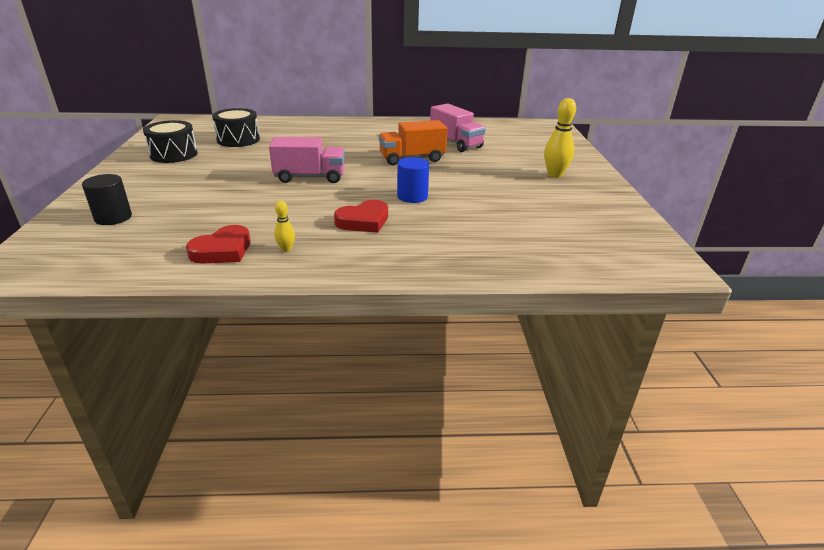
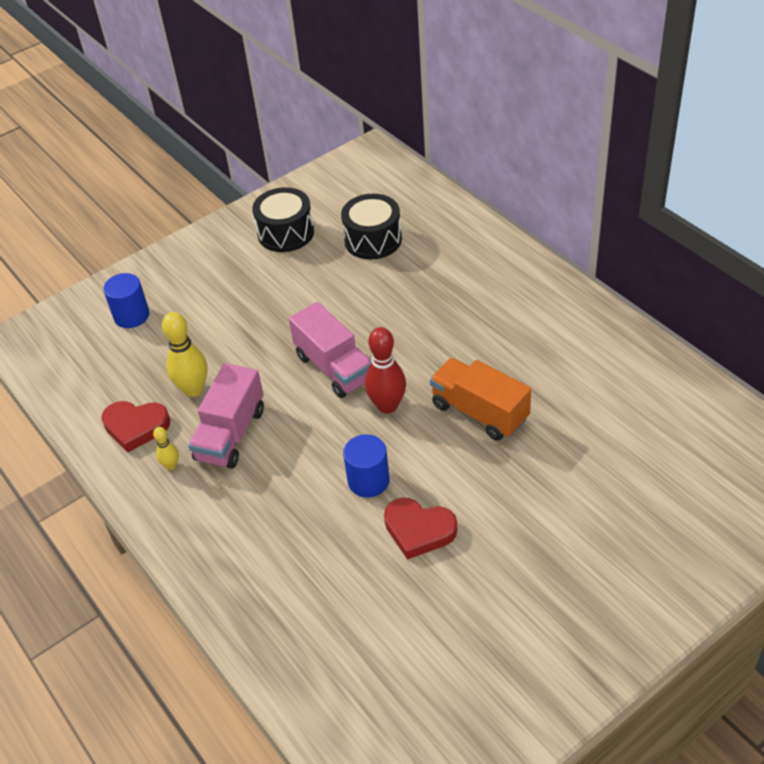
camera: 60 degrees right, 15 degrees up
black cylinder [82,174,132,225] -> blue cylinder [103,273,149,328]
red heart [334,200,388,233] -> red heart moved to [384,498,457,560]
pink truck [430,104,486,152] -> pink truck moved to [188,363,264,469]
yellow bowling pin [544,98,576,178] -> yellow bowling pin moved to [162,312,208,397]
none -> red bowling pin [365,327,406,414]

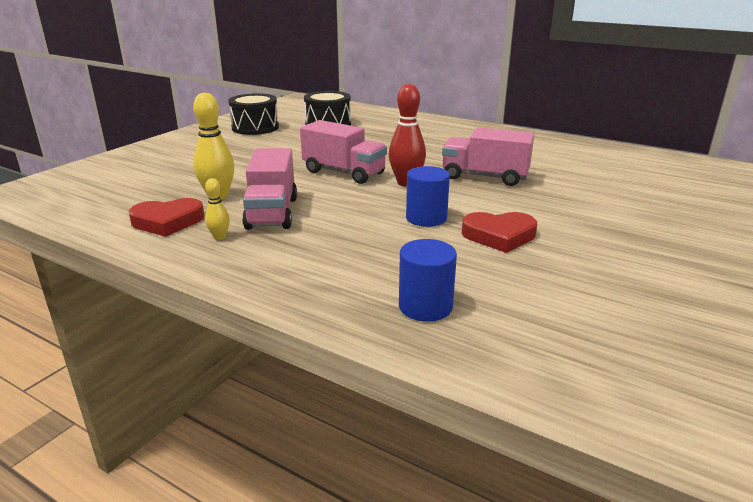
camera: 25 degrees left, 20 degrees down
blue cylinder [103,273,149,328] -> blue cylinder moved to [399,239,457,322]
orange truck [430,358,531,441] -> pink truck [442,127,534,186]

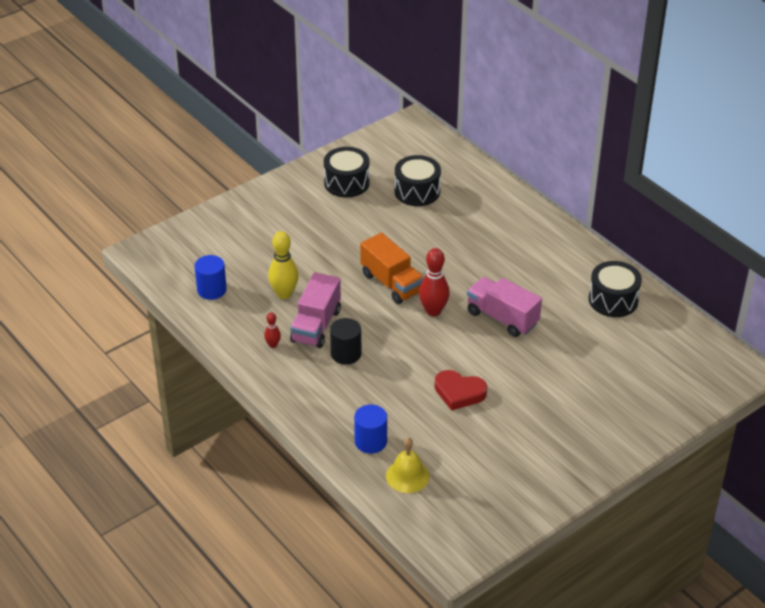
camera: 20 degrees right, 15 degrees up
red heart [128,198,205,237] -> none
yellow bowling pin [205,178,230,240] -> red bowling pin [264,312,281,348]
pink truck [300,120,387,184] -> orange truck [360,233,424,304]
blue cylinder [406,166,450,227] -> blue cylinder moved to [195,255,227,300]
none -> black cylinder [330,318,361,365]
none -> yellow bell [386,437,430,493]
none -> black drum [589,261,642,317]

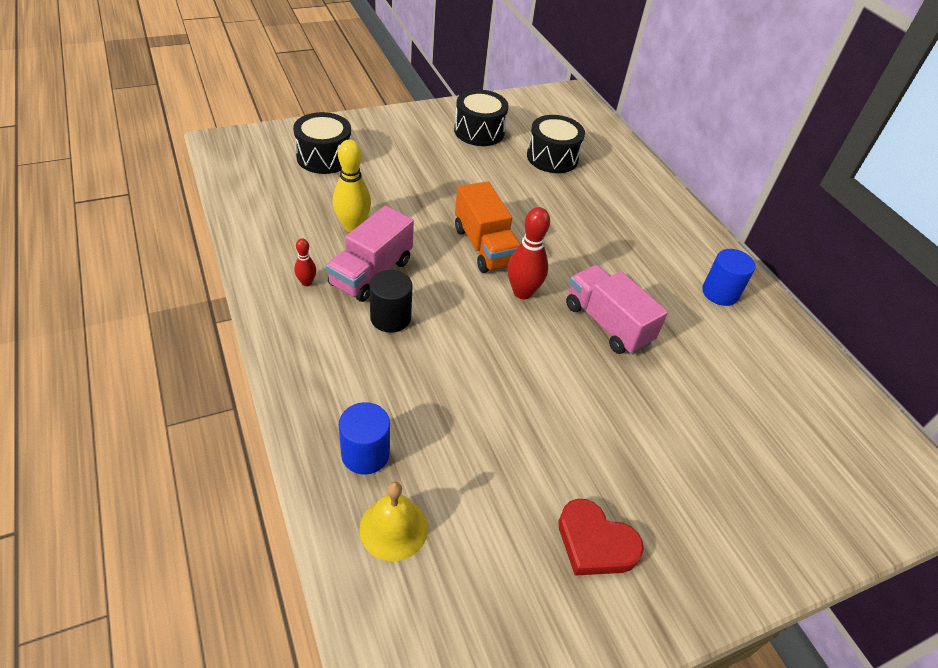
camera: 10 degrees right, 5 degrees up
blue cylinder [195,255,227,300] -> blue cylinder moved to [702,249,756,306]
red heart [435,370,487,411] -> red heart moved to [558,499,644,576]
black drum [589,261,642,317] -> black drum moved to [293,112,351,174]

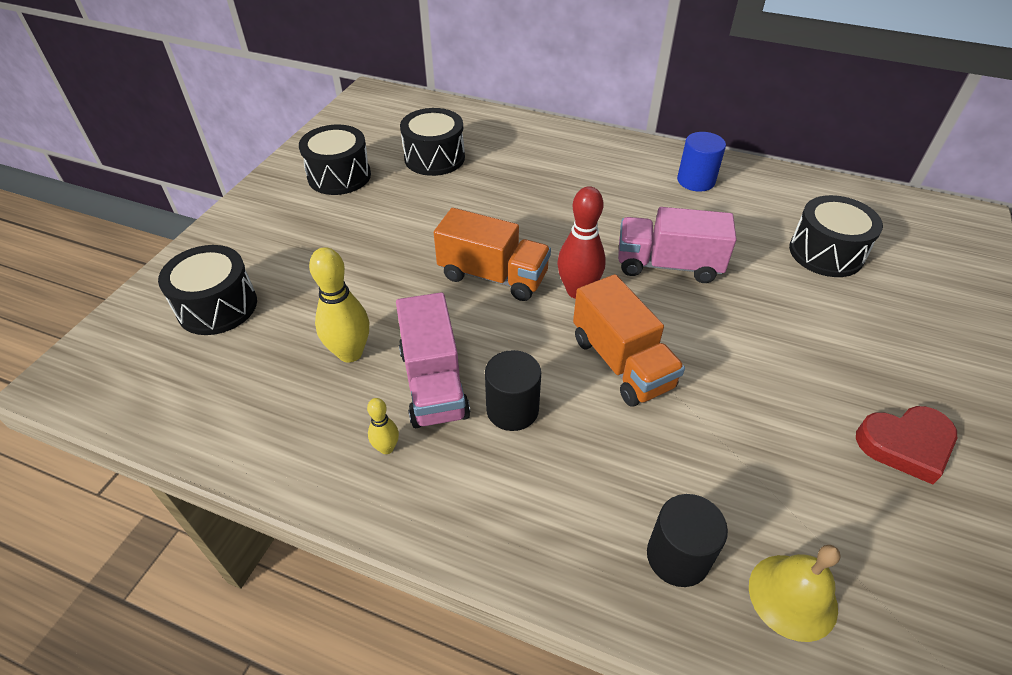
camera: 40 degrees left, 0 degrees up
red bowling pin [294,238,316,286] -> yellow bowling pin [367,398,399,454]
blue cylinder [339,402,390,475] -> black cylinder [647,494,728,587]
none -> orange truck [573,274,685,407]
none -> black drum [789,195,883,277]

